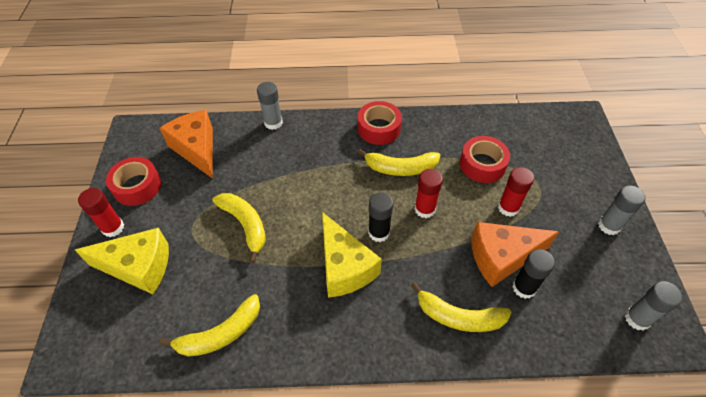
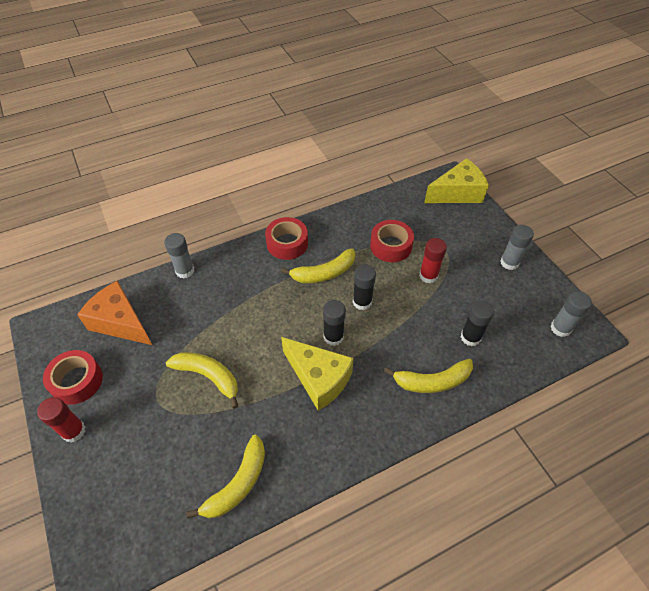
camera: 25 degrees left, 0 degrees up
yellow cheese [75,228,169,294] -> yellow cheese moved to [424,158,489,203]
red glue stick [414,169,443,218] -> black glue stick [353,264,376,310]
orange cheese [471,222,559,287] -> none

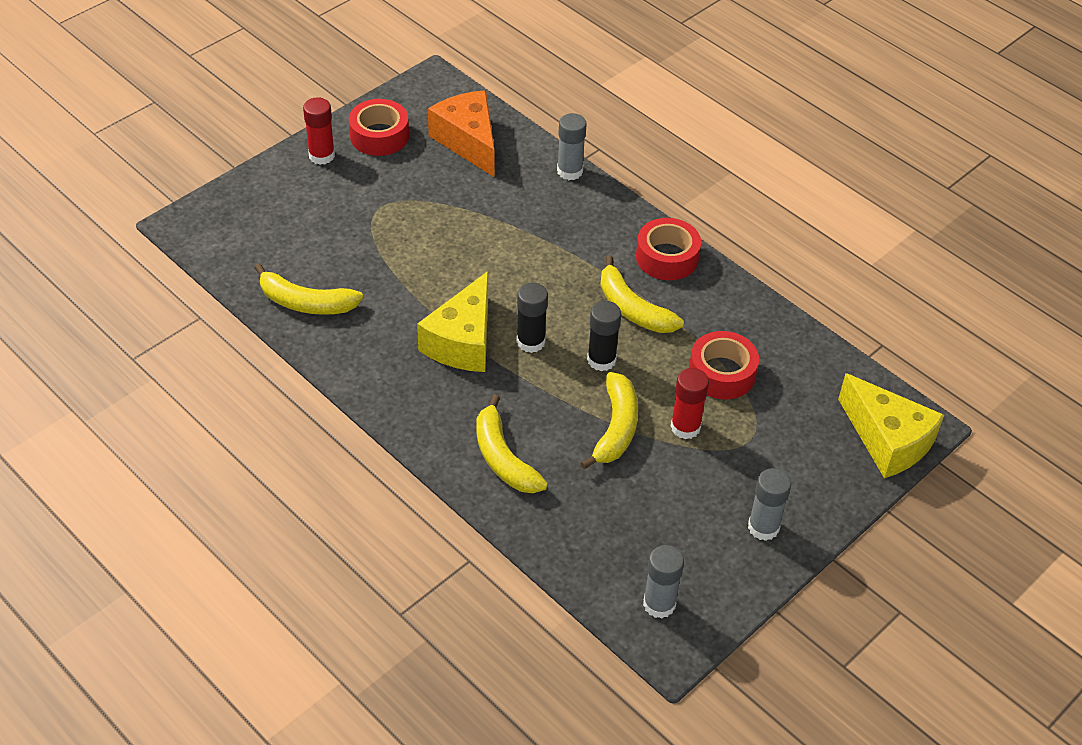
camera: 70 degrees right, 5 degrees down
orange cheese [77,281,152,345] -> orange cheese turned 45 degrees counterclockwise [428,90,495,177]
yellow banana [166,352,238,409] -> yellow banana moved to [580,372,638,470]
black glue stick [461,300,494,346] -> none

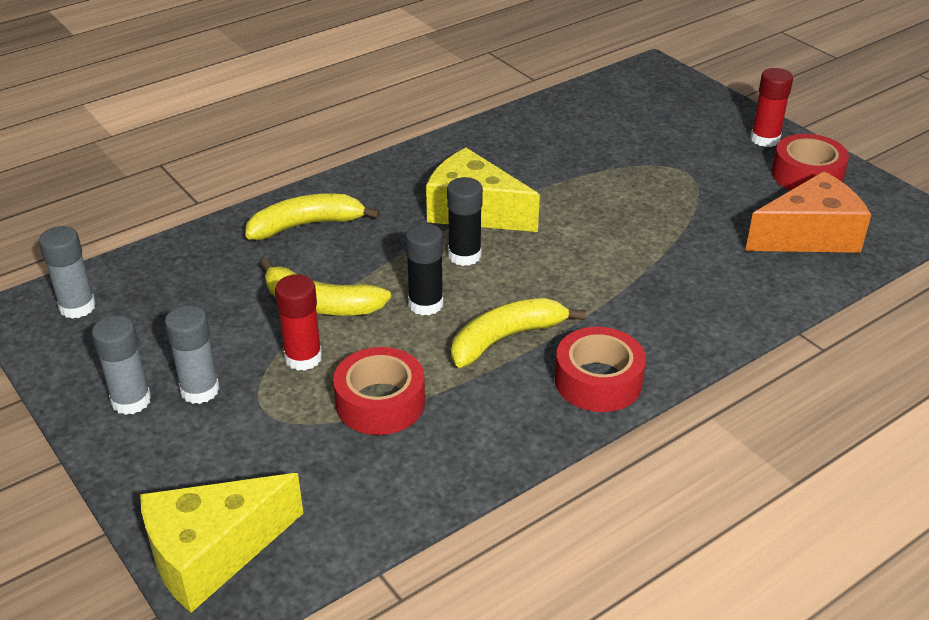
camera: 100 degrees right, 10 degrees down
yellow banana [254,264,363,315] -> none
grey glue stick [557,113,587,180] -> grey glue stick moved to [165,305,220,404]

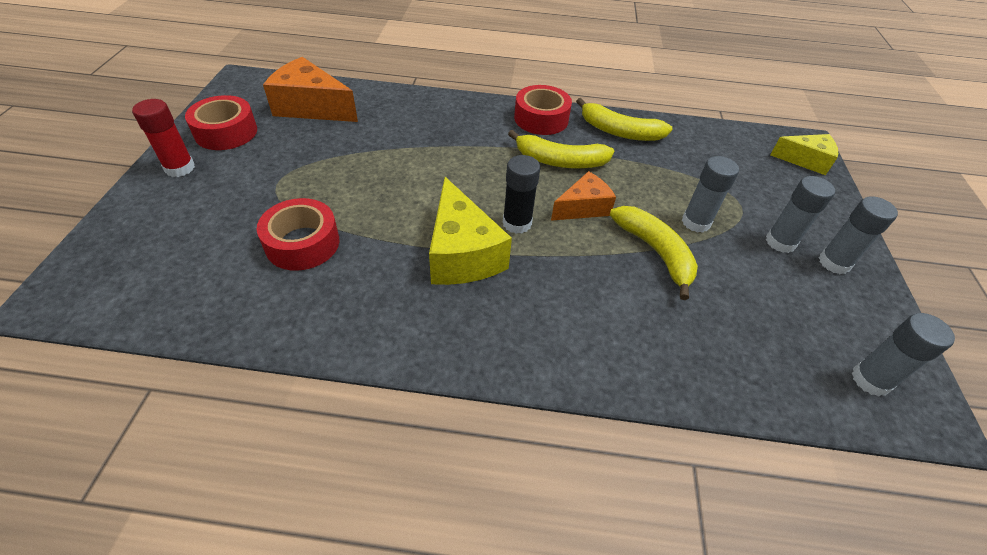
camera: 140 degrees left, 10 degrees up
yellow cheese [140,473,303,613] -> yellow cheese [770,134,838,175], size x0.62
yellow banana [245,193,380,240] -> yellow banana moved to [576,98,673,141]
red glue stick [275,274,322,371] -> grey glue stick [682,156,739,233]
red tape [333,347,425,435] -> red tape moved to [257,198,339,271]
black glue stick [405,223,443,315] -> orange cheese [551,171,616,221]

